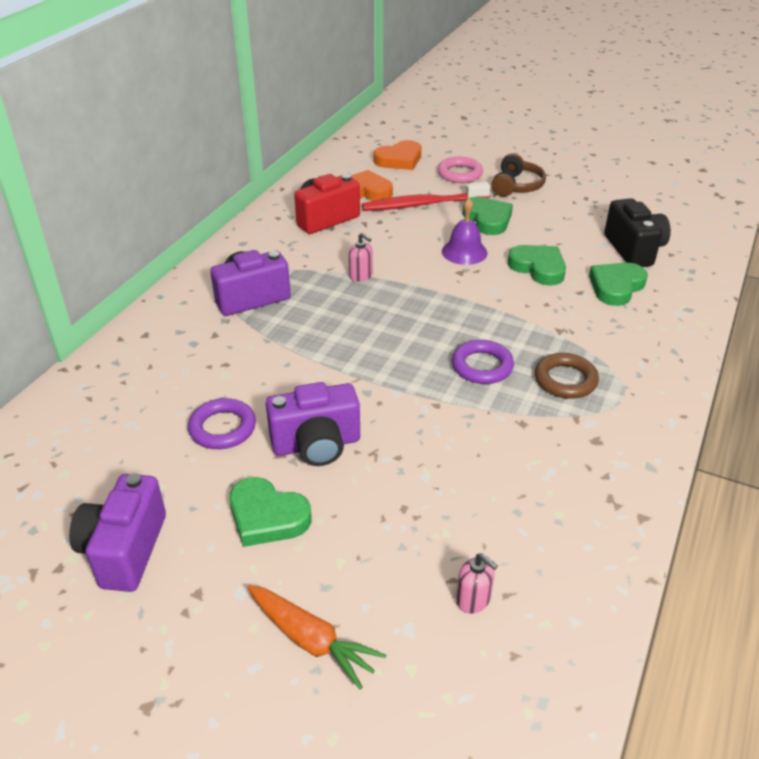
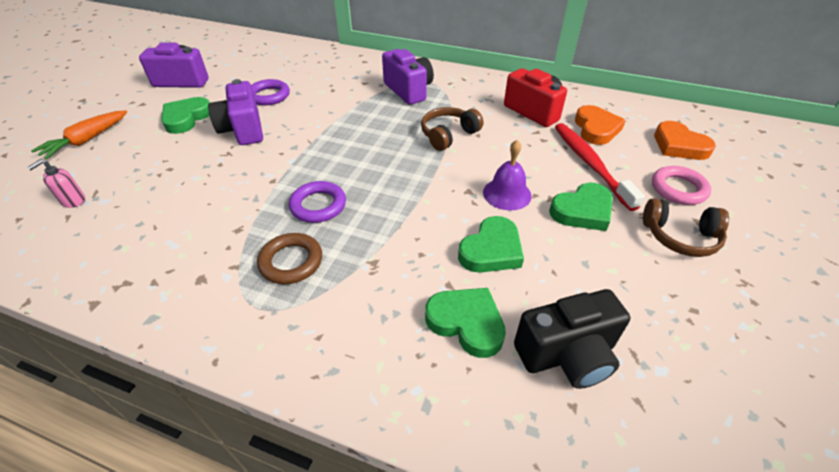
camera: 85 degrees right, 5 degrees up
pink soap dispenser [349,233,373,282] -> brown headphones [421,107,484,151]

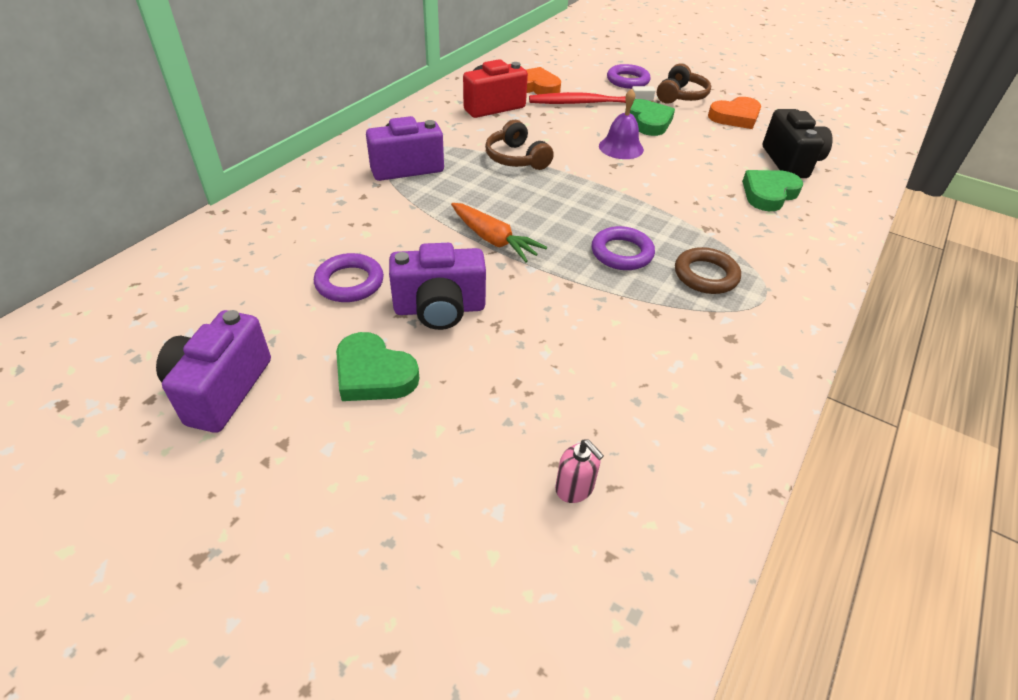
camera: 80 degrees left, 0 degrees up
orange carrot [31,110,127,160] -> orange carrot moved to [451,203,547,262]
green heart [458,216,524,273] -> none
pink ring [652,166,711,205] -> purple ring [607,64,650,89]
orange heart [654,121,716,160] -> orange heart moved to [708,97,761,129]

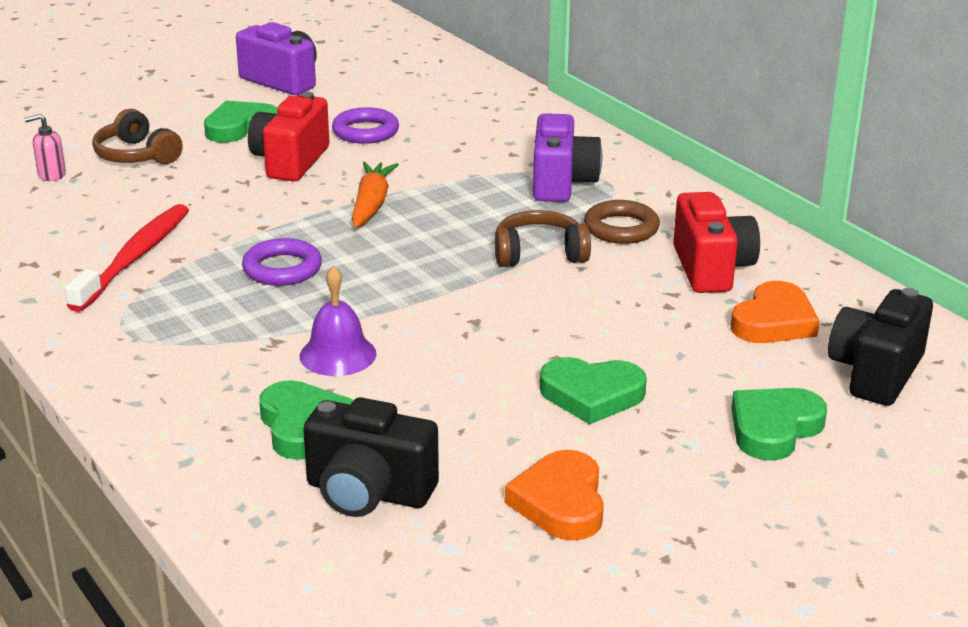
camera: 115 degrees right, 15 degrees down
purple camera [389,243,486,330] -> red camera [248,92,329,182]
orange carrot [451,203,547,262] -> orange carrot turned 120 degrees clockwise [352,162,399,228]
red toothbrush [529,86,655,104] -> red toothbrush moved to [65,204,189,312]
purple bell [599,89,644,159] -> purple bell moved to [300,266,377,376]
purple ring [607,64,650,89] -> green heart [731,388,827,461]
brown headphones [657,63,711,104] -> brown headphones moved to [92,109,183,164]
brown ring [675,247,741,294] -> brown ring moved to [584,200,660,244]
none -> black camera [828,288,933,406]

